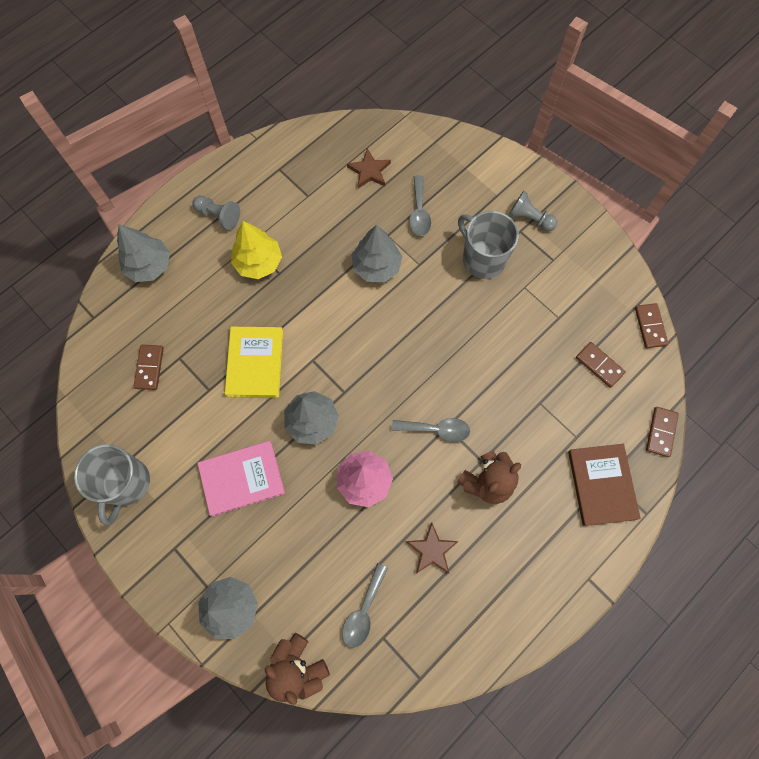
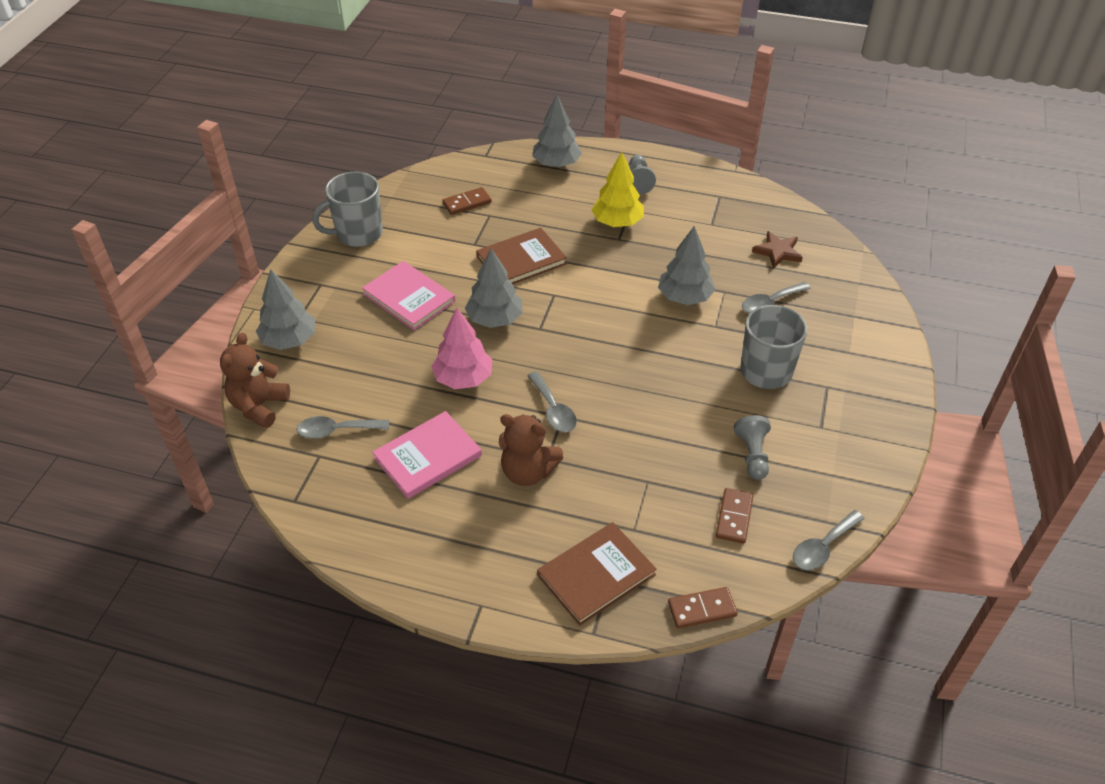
camera: 60 degrees right, 25 degrees down
yellow book [225,327,283,398] -> brown book [476,228,567,284]
brown star [406,522,459,574] -> pink book [372,411,482,499]
grey pawn [508,191,557,231] -> grey pawn moved to [734,415,771,480]
brown domino [635,303,668,348] -> grey spoon [793,510,865,570]

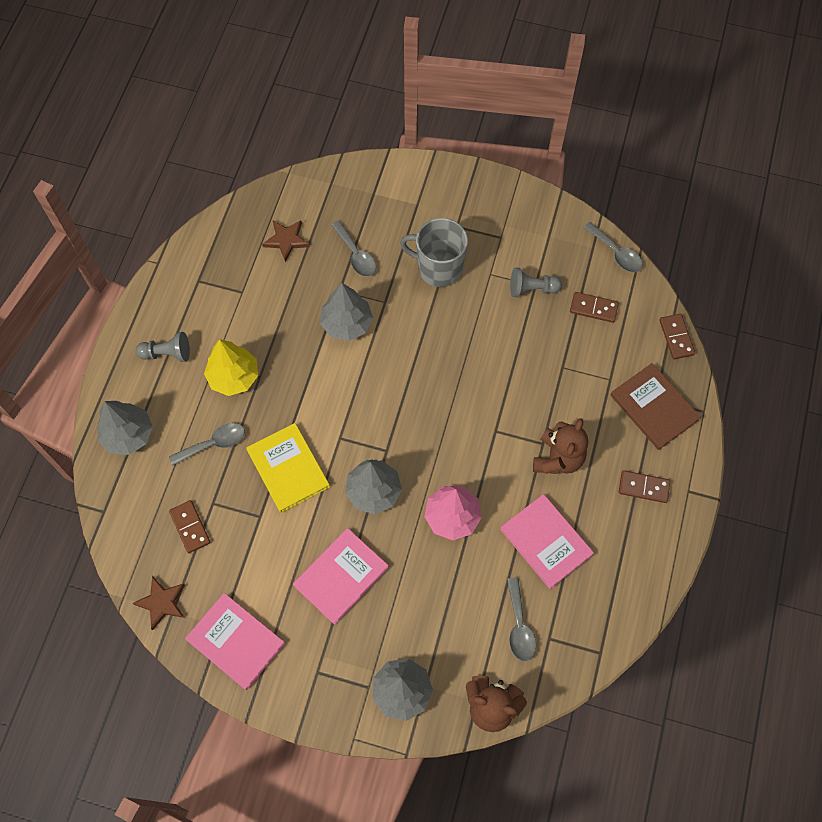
camera: 90 degrees left, 20 degrees up
grey mug [312,172,383,247] -> pink book [185,593,285,690]
brown book [476,228,567,284] -> yellow book [246,423,330,513]
grey spoon [527,371,577,432] -> grey spoon moved to [169,423,245,466]
none -> brown star [132,576,185,630]
none -> brown domino [619,470,670,503]

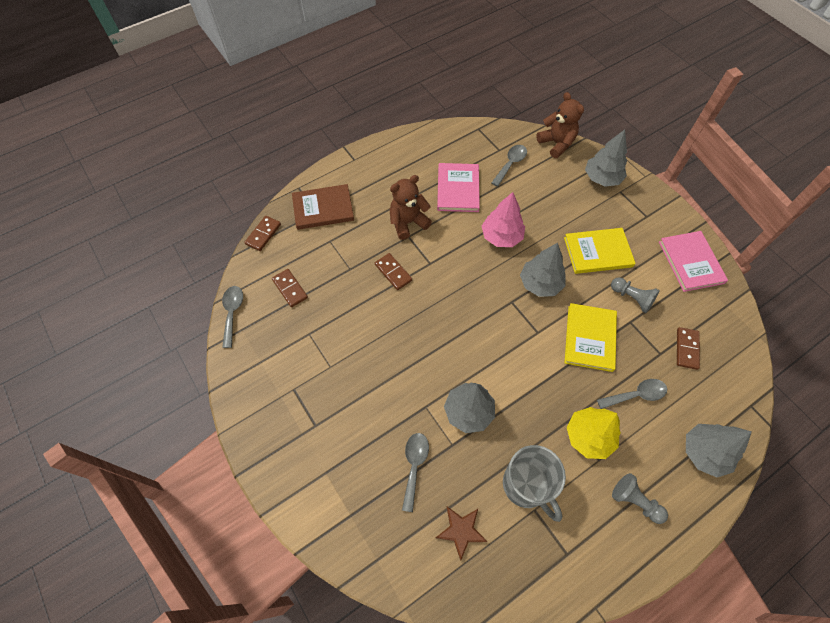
camera: 140 degrees left, 5 degrees down
brown star [132,576,185,630] -> none
grey spoon [169,423,245,466] -> grey spoon turned 150 degrees clockwise [597,379,667,409]
pink book [293,528,389,625] -> yellow book [564,228,636,274]
grey mug [400,218,468,287] -> grey mug moved to [503,445,566,522]
grey pawn [510,268,562,297] -> grey pawn moved to [611,277,660,313]
brown book [611,363,701,450] -> brown book turned 75 degrees clockwise [292,184,354,230]
brown domino [619,470,670,503] -> brown domino moved to [375,253,412,290]

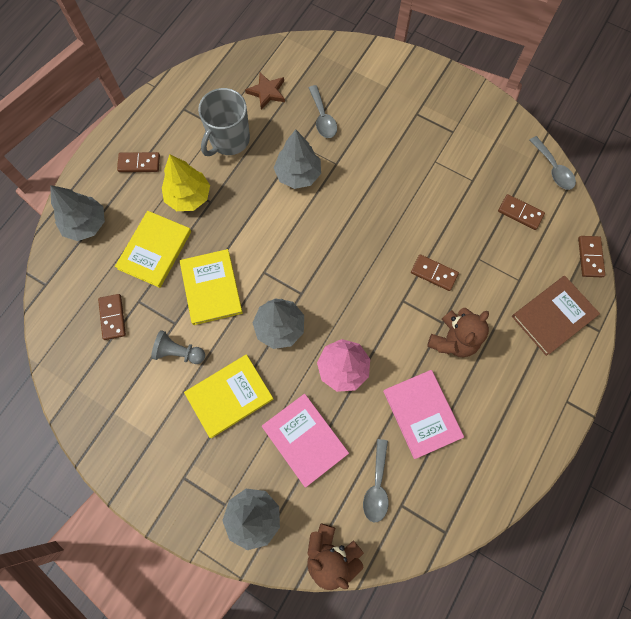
camera: 155 degrees right, 10 degrees up
grey mug [503,445,566,522] -> grey mug turned 90 degrees counterclockwise [198,88,250,156]
grey spoon [597,379,667,409] -> yellow book [115,211,191,288]
grey pawn [612,473,668,524] -> brown domino [117,152,160,172]
pink book [659,231,728,292] -> pink book moved to [262,394,349,488]

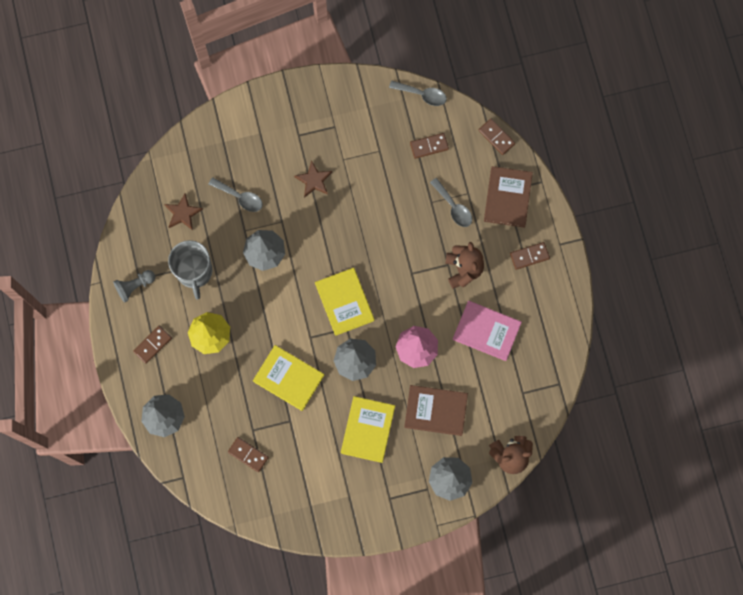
camera: 45 degrees left, 5 degrees up
yellow book [115,211,191,288] -> yellow book moved to [315,268,375,336]
grey pawn [151,330,205,364] -> grey pawn moved to [113,270,155,303]
pink book [262,394,349,488] -> brown book [404,385,468,436]
grey spoon [363,439,388,522] -> grey spoon moved to [430,178,472,227]
brown domino [411,255,459,291] -> brown domino moved to [510,242,550,270]
none -> brown star [294,160,332,198]

